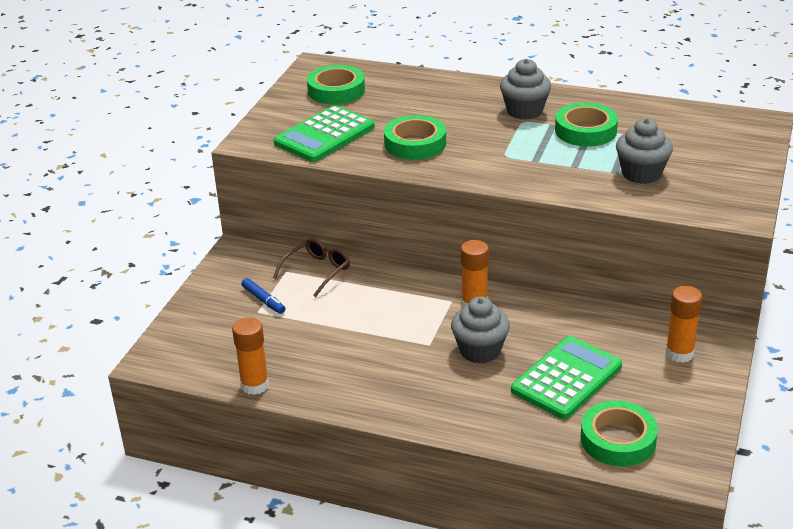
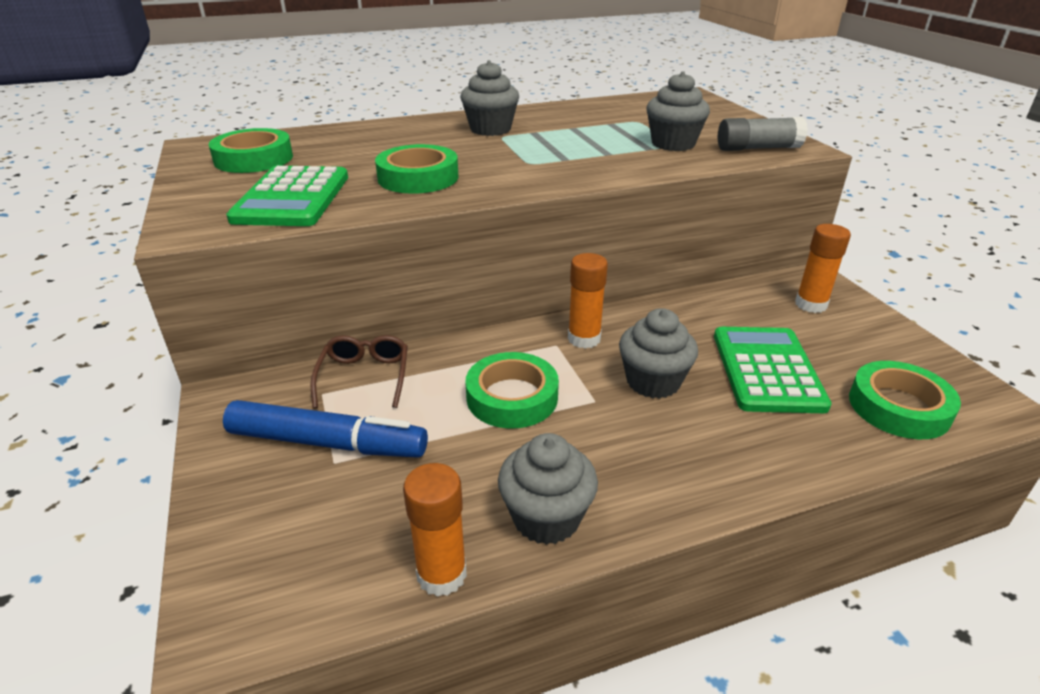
camera: 40 degrees left, 0 degrees up
blue marker [241,278,286,314] -> blue marker [223,400,428,458], size x2.05
green tape [555,103,618,146] -> green tape moved to [466,352,559,428]
none -> grey cupcake [498,433,598,545]
none -> grey glue stick [718,117,808,151]

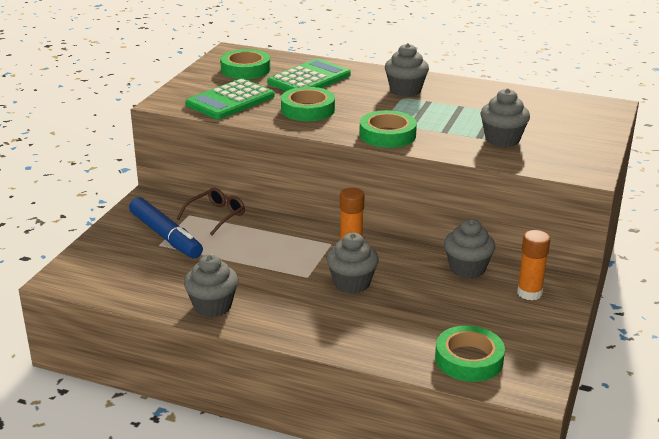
camera: 40 degrees right, 5 degrees down
orange glue stick [403,463,467,597] -> none
green tape [466,352,559,428] -> green tape moved to [359,110,417,148]
green calculator [714,327,832,413] -> green calculator moved to [268,59,351,91]
grey glue stick [718,117,808,151] -> none
none -> grey cupcake [444,219,495,278]

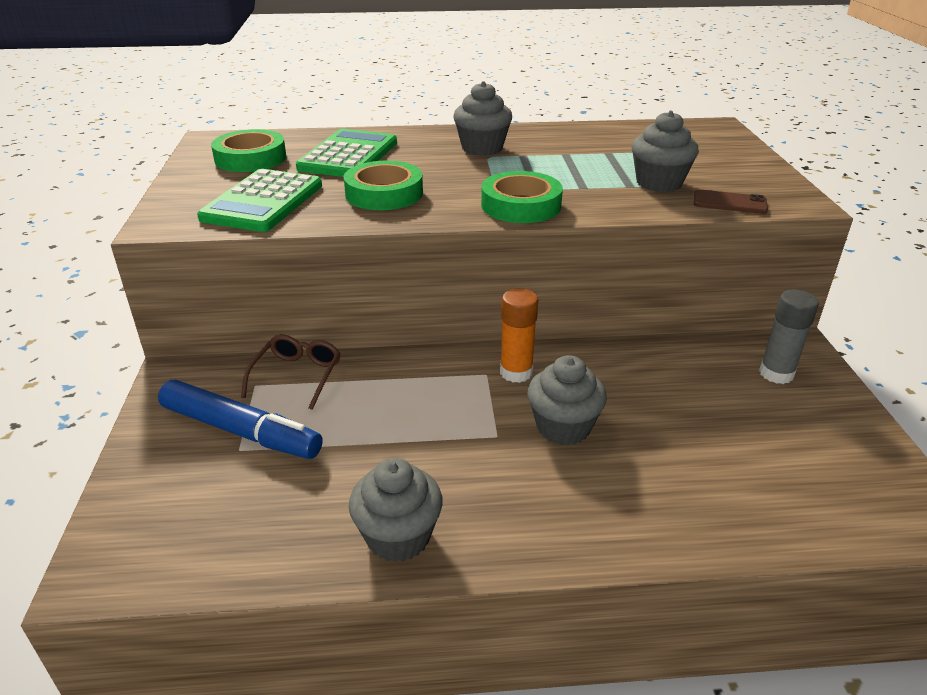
camera: 25 degrees left, 5 degrees up
green tape [435,326,505,382] -> none
grey cupcake [444,219,495,278] -> none
orange glue stick [517,230,550,300] -> grey glue stick [759,290,819,384]
none -> brown phone [694,189,768,214]

